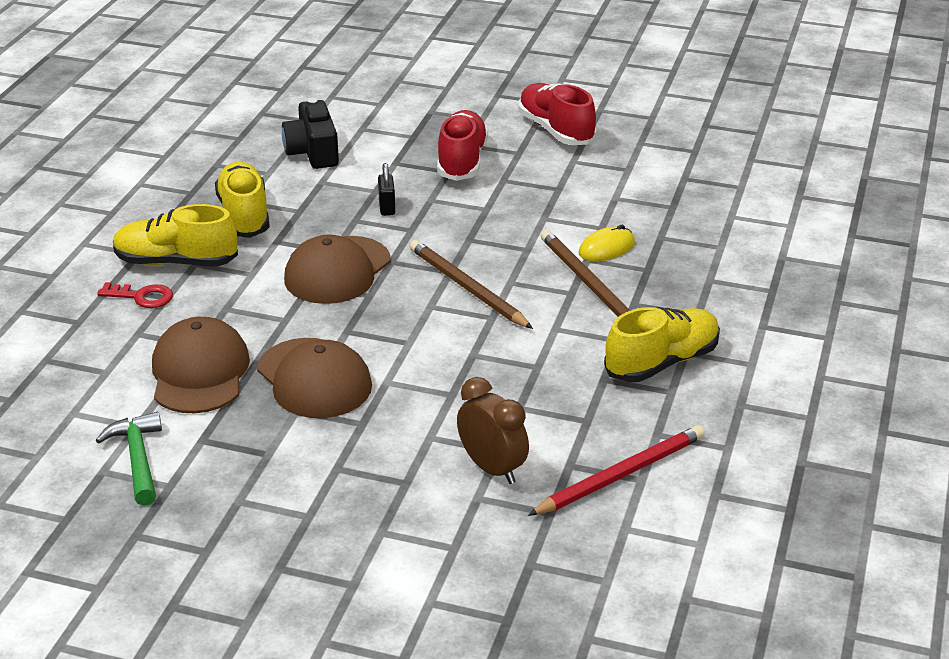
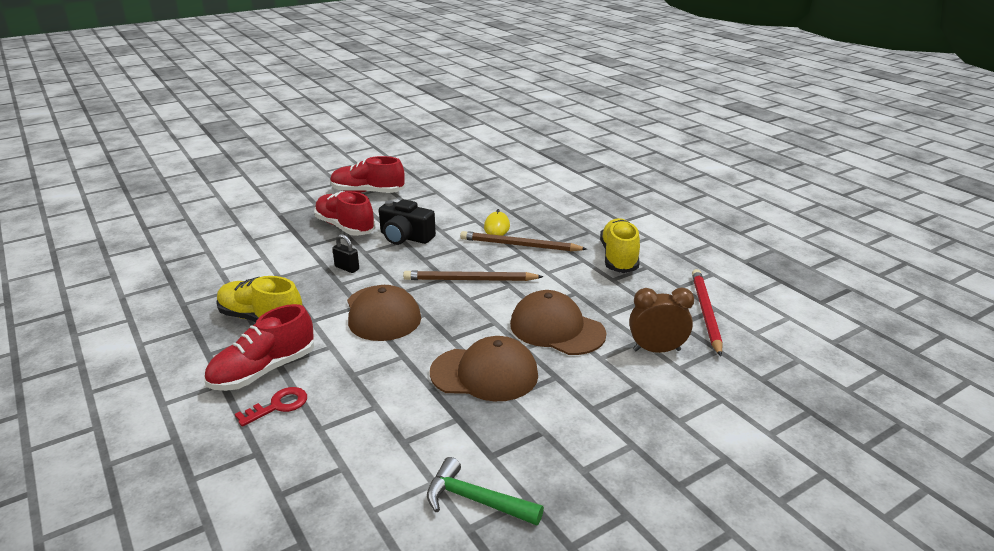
camera: 50 degrees left, 5 degrees down
yellow shoe [113,204,238,267] -> red shoe [204,304,314,391]
brown cap [152,317,250,413] -> brown cap moved to [510,290,606,355]
black camera [282,98,339,169] -> black camera moved to [379,199,436,245]

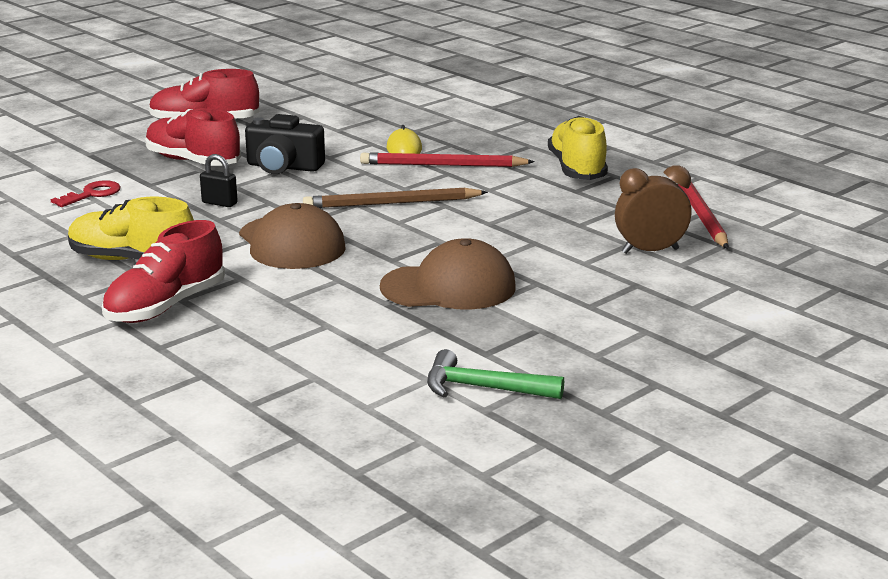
camera: 10 degrees left, 5 degrees down
red key [235,387,307,427] -> red key moved to [50,180,121,207]
brown pencil [460,231,587,251] -> red pencil [360,152,535,167]
brown cap [510,290,606,355] -> none

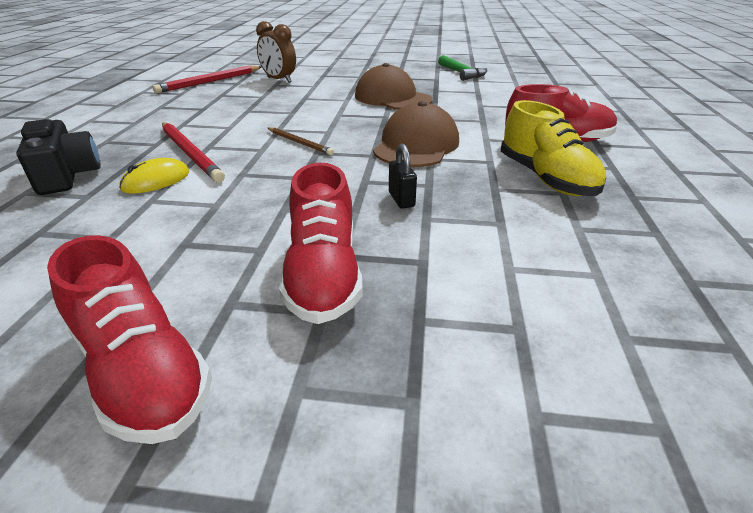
camera: 130 degrees left, 10 degrees up
red key [50,180,121,207] -> none
black camera [245,114,325,174] -> black camera moved to [16,119,101,195]
brown pencil [303,188,488,208] -> brown pencil [268,127,334,155], size x0.60
yellow shoe [548,116,608,180] -> none

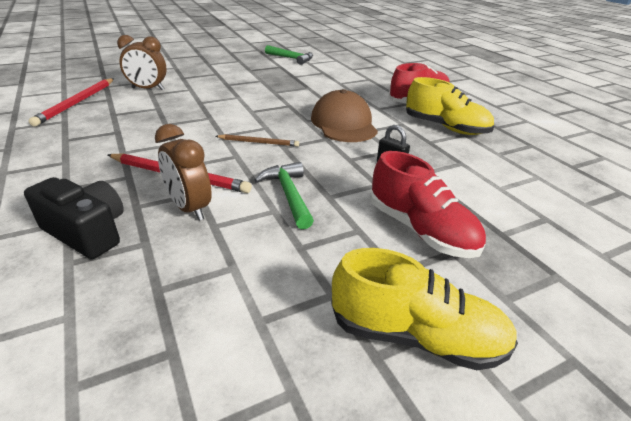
camera: 35 degrees left, 0 degrees up
red shoe [47,235,212,444] -> yellow shoe [331,248,518,370]
yellow mouse [119,158,190,194] -> brown clock [155,124,212,221]
brown cap [355,63,432,110] -> none
none -> green hammer [254,162,314,229]

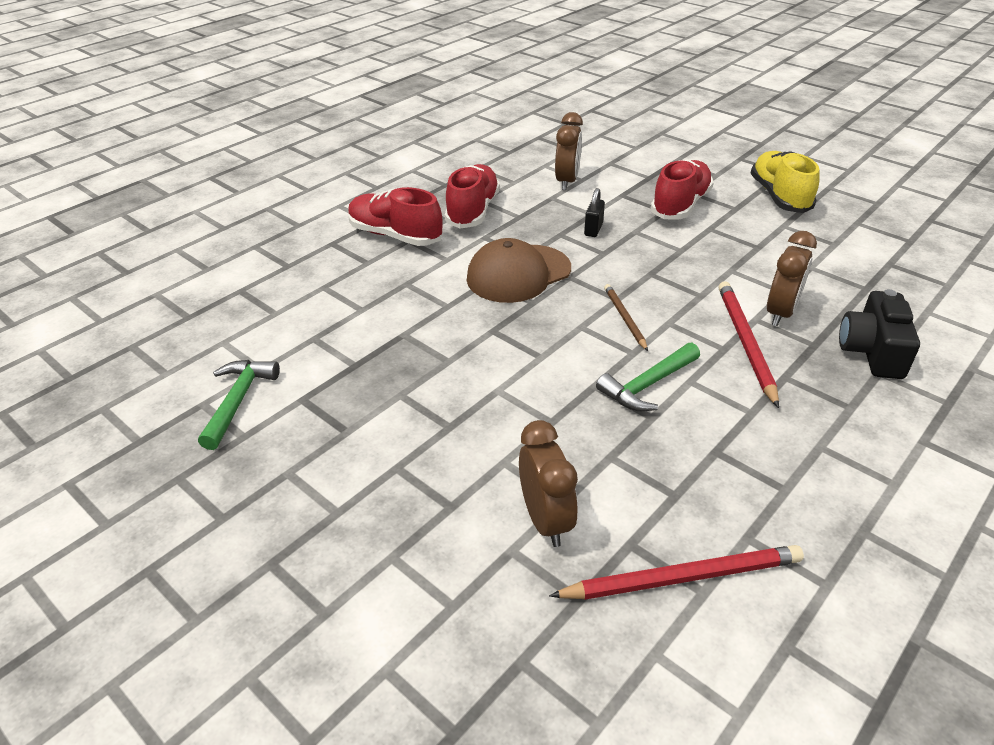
camera: 110 degrees left, 5 degrees up
green hammer [254,162,314,229] -> green hammer moved to [596,343,700,411]
yellow shoe [406,77,494,135] -> red shoe [445,164,500,229]
none -> brown clock [555,112,583,190]

